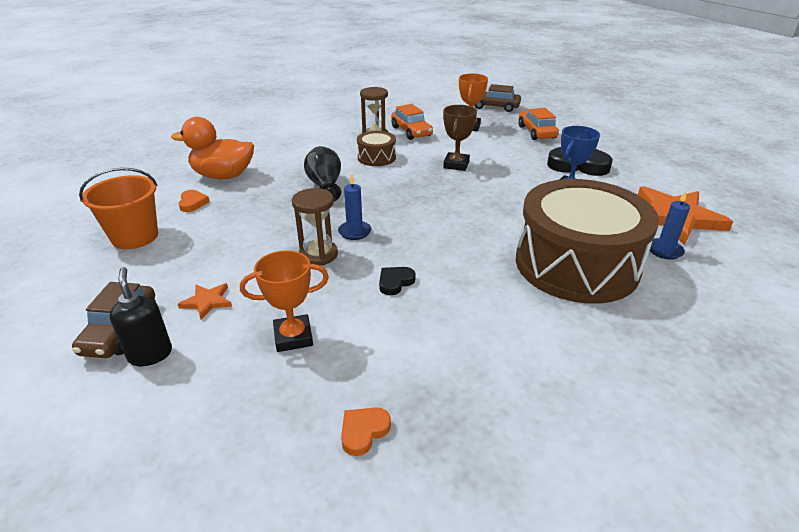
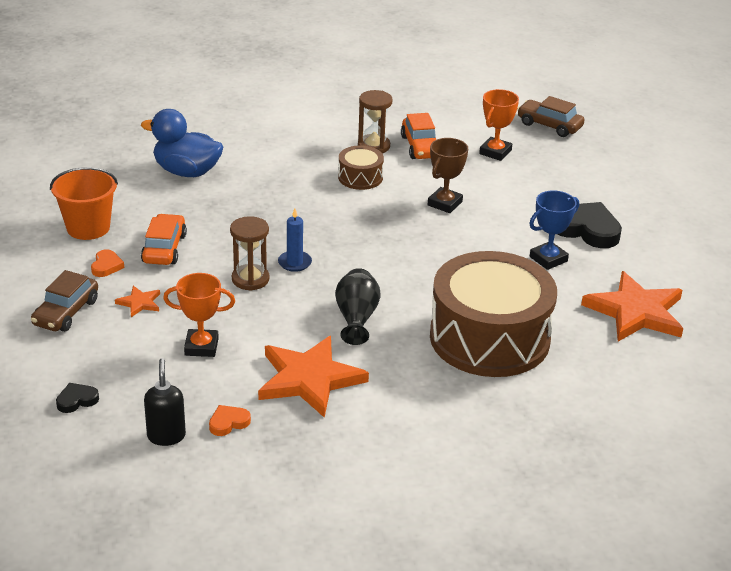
camera: 15 degrees right, 0 degrees up
black soap dispenser [109,267,172,367] -> black soap dispenser moved to [144,358,186,446]
orange duck [171,117,254,179] -> blue duck [141,109,223,177]
orange heart [178,190,210,212] -> orange heart moved to [91,249,124,277]
black vase [304,146,341,201] -> black vase moved to [335,268,381,345]
black heart [379,267,416,295] -> black heart moved to [56,383,99,413]
orange car [518,108,559,140] -> orange car moved to [141,214,187,265]
blue candle [650,191,690,260] -> none
none -> orange star [258,336,369,418]

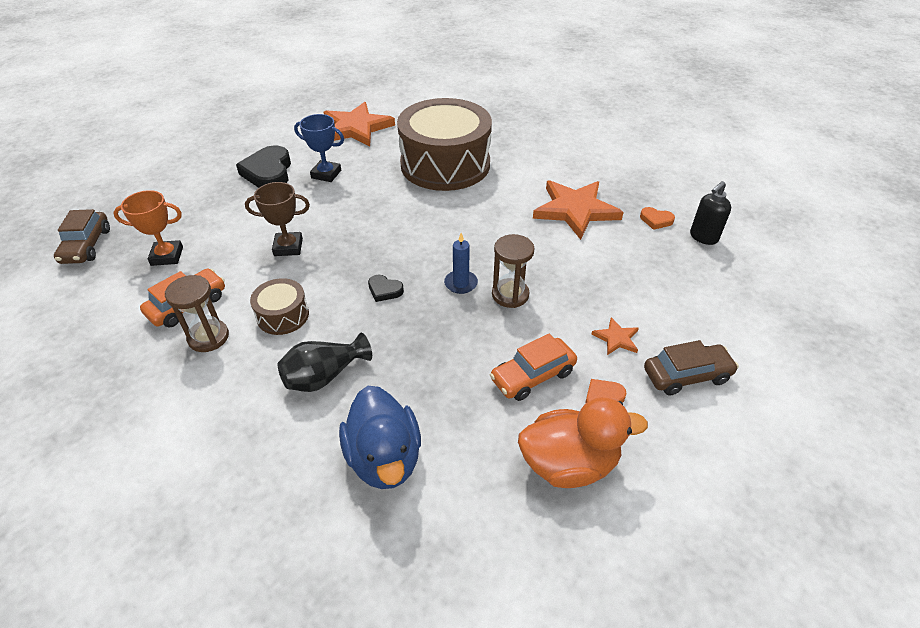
camera: 125 degrees left, 10 degrees up
orange bucket [50,167,118,240] -> orange duck [518,397,648,488]
black heart [56,383,99,413] -> black heart moved to [368,275,404,302]
orange trophy [163,273,235,357] -> none
black vase [335,268,381,345] -> black vase moved to [278,332,372,392]

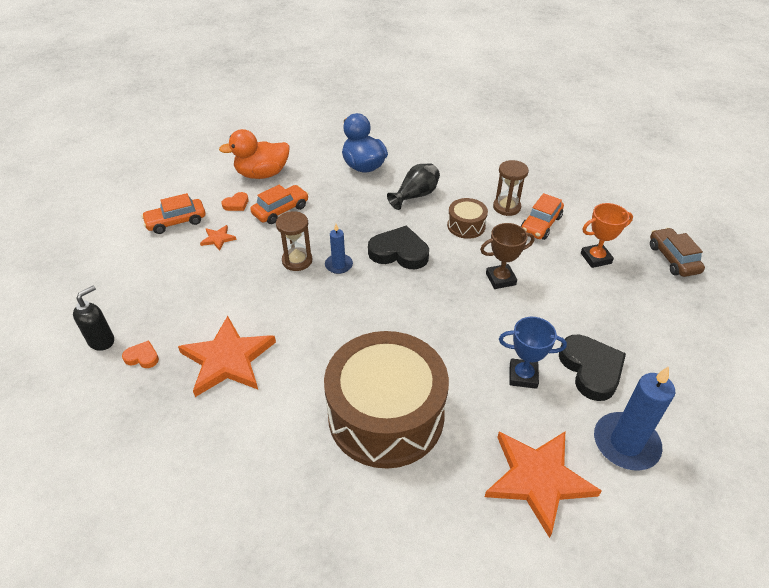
camera: 170 degrees right, 0 degrees up
black heart [368,275,404,302] -> black heart [368,226,429,269], size x2.03
brown car [644,340,739,396] -> orange car [141,193,205,234]
none -> blue candle [594,366,675,471]

